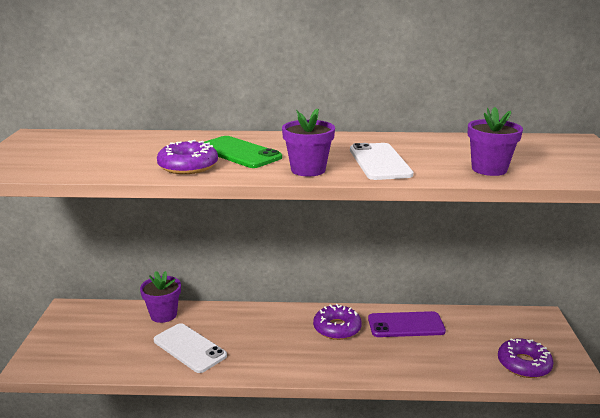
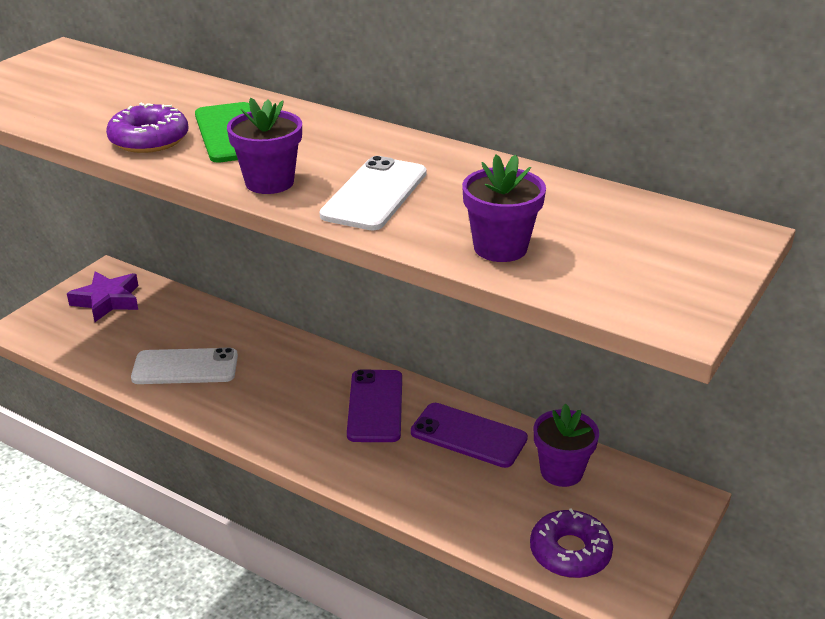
camera: 30 degrees right, 10 degrees up
purple flower pot [140,271,181,323] -> purple flower pot moved to [534,404,599,487]
white phone [154,323,227,373] -> white phone turned 75 degrees counterclockwise [131,347,238,384]
purple donut [313,304,362,340] -> purple phone [347,369,402,442]
none -> purple star [67,271,138,322]

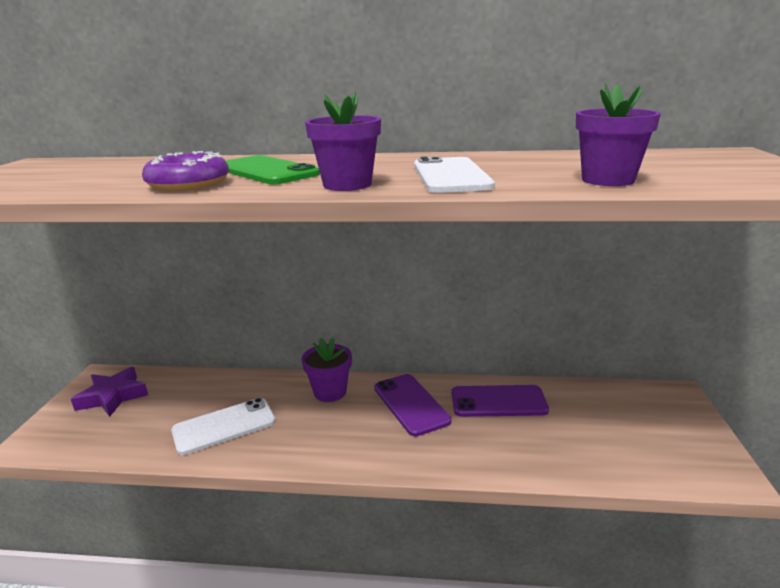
camera: 25 degrees left, 10 degrees down
purple donut [530,508,613,578] -> none
purple flower pot [534,404,599,487] -> purple flower pot moved to [302,337,352,402]

